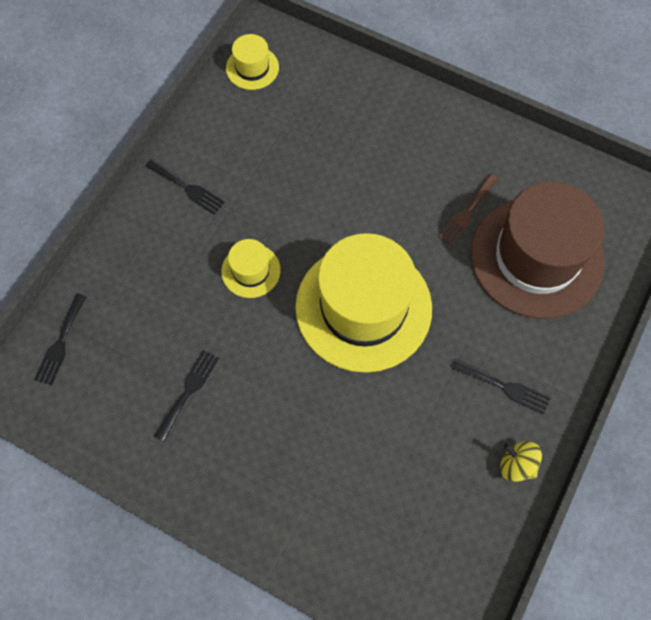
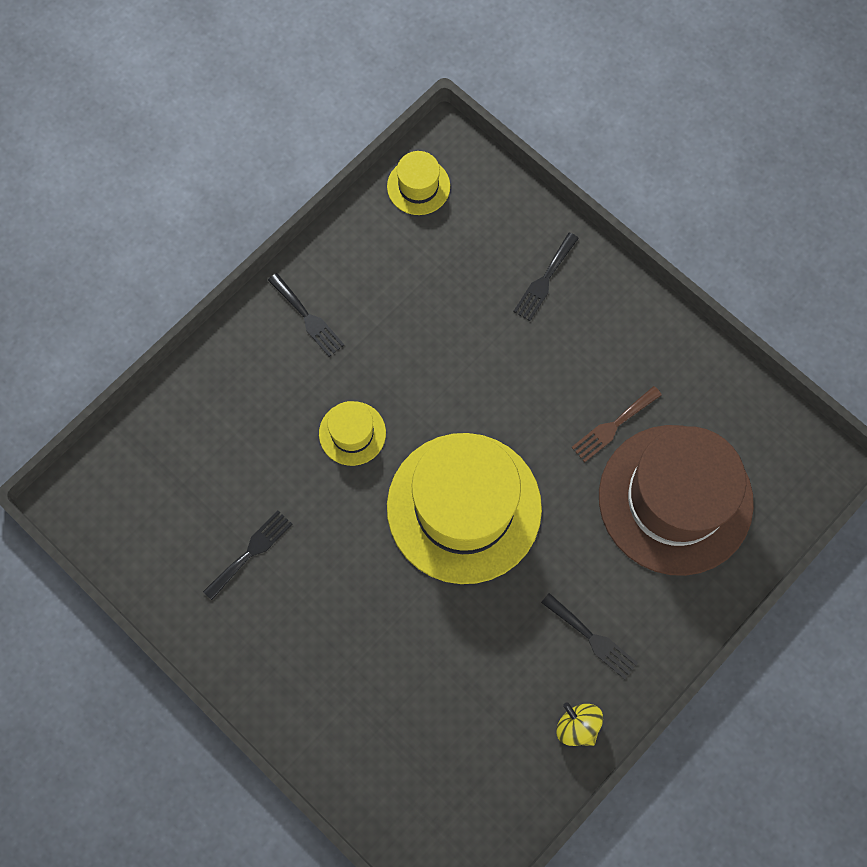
camera: 15 degrees right, 5 degrees up
black fork [34,293,87,386] -> black fork moved to [513,232,579,321]

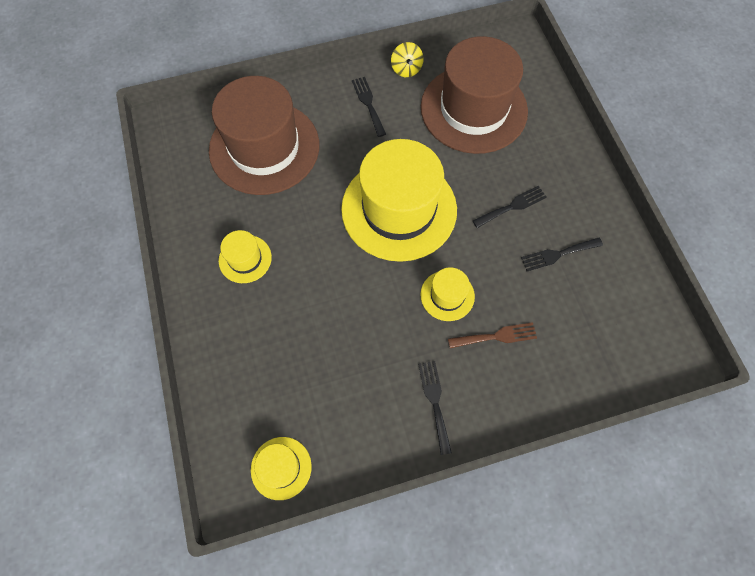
camera: 150 degrees left, 5 degrees down
black fork [513,232,579,321] -> black fork moved to [473,186,547,228]
brown fork [571,386,662,462] -> brown fork moved to [448,322,537,348]
none -> yellow hat [219,230,272,283]
none -> brown hat [421,36,528,154]

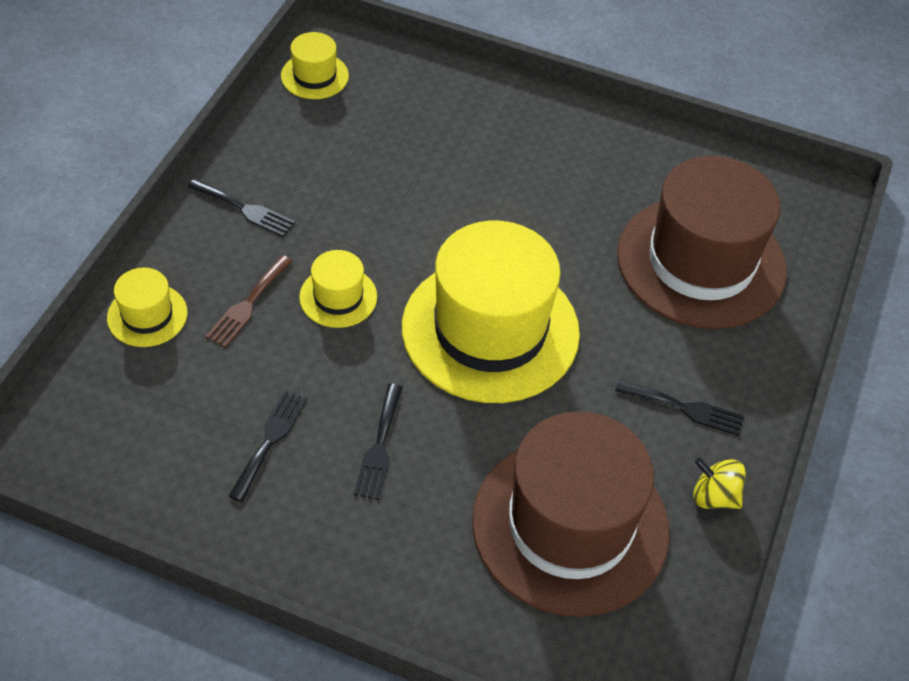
camera: 125 degrees right, 15 degrees down
yellow hat [219,230,272,283] -> yellow hat moved to [107,267,188,347]

